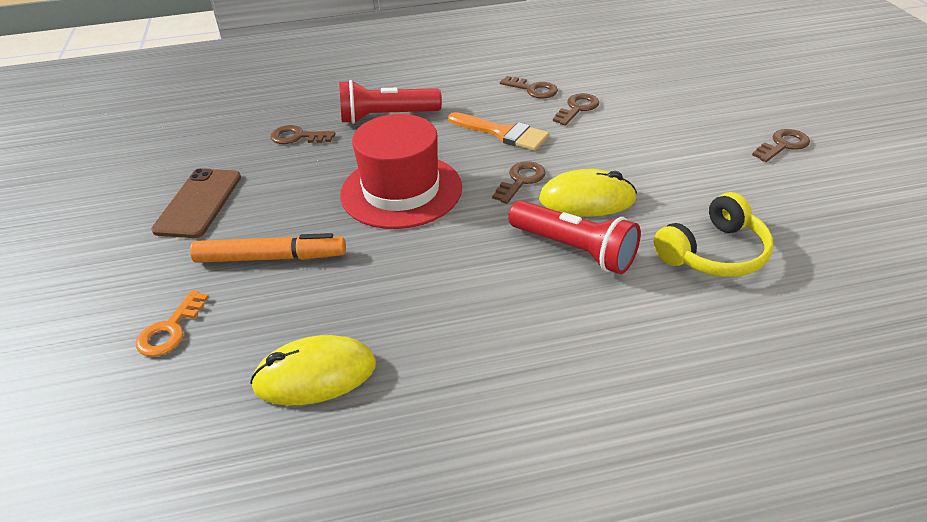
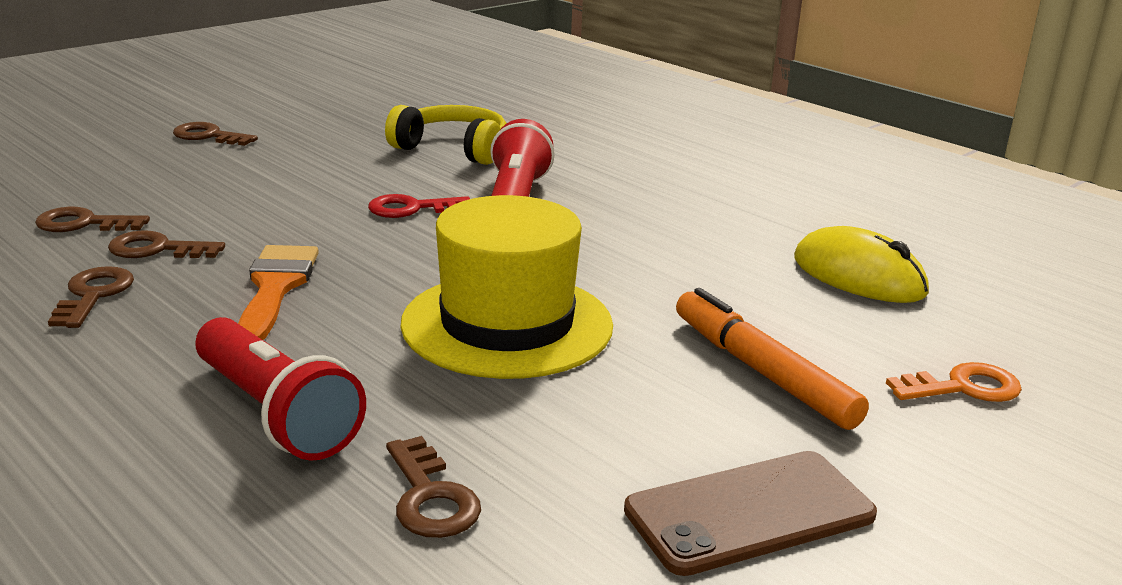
camera: 125 degrees left, 15 degrees down
red hat [340,114,462,229] -> yellow hat [400,195,613,379]
brown key [492,161,546,204] -> brown key moved to [35,207,150,232]
yellow mouse [539,169,637,216] -> red key [368,194,470,218]

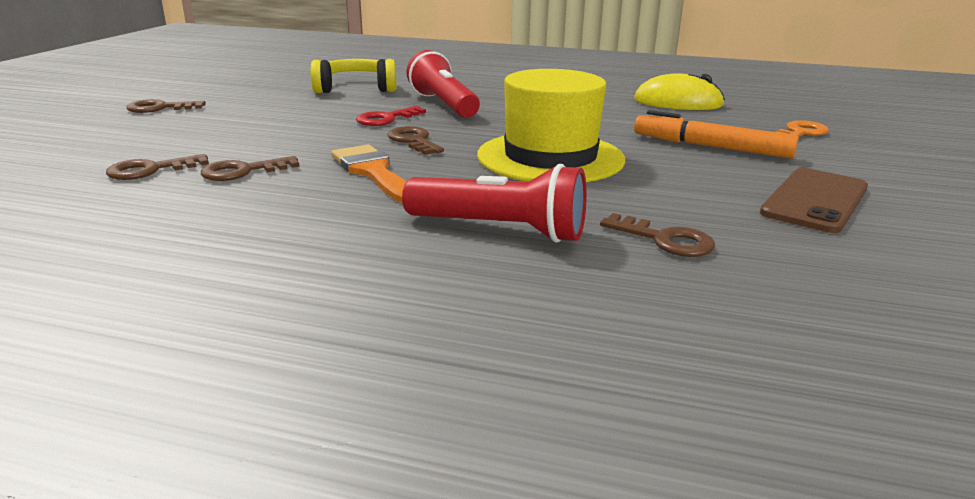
camera: 30 degrees left, 0 degrees up
brown key [48,266,134,328] -> brown key moved to [387,126,444,155]

